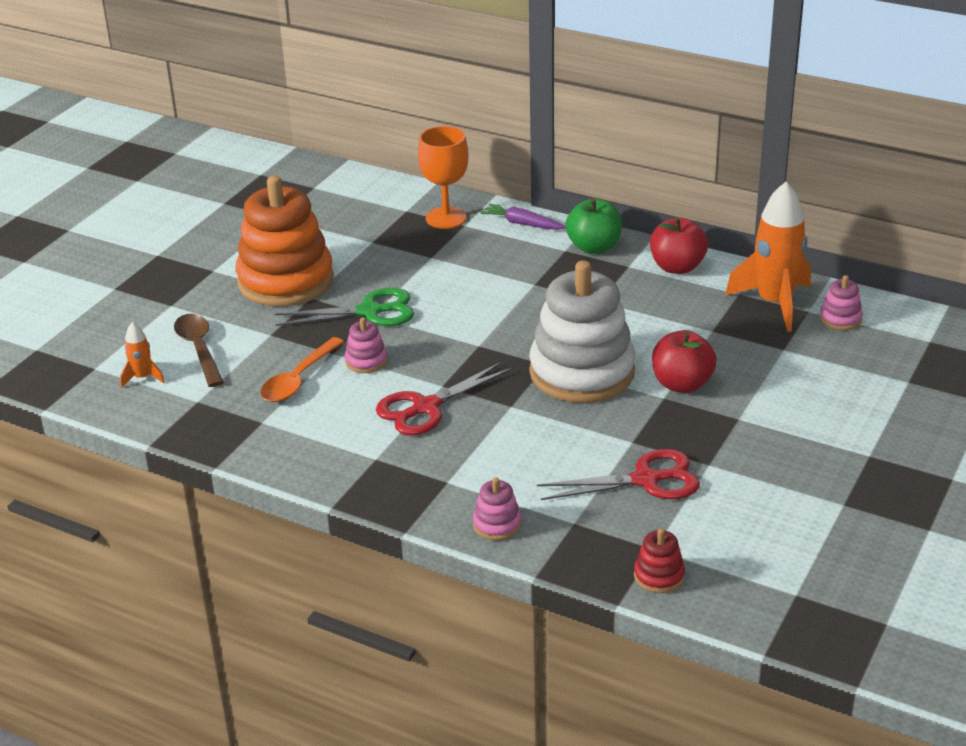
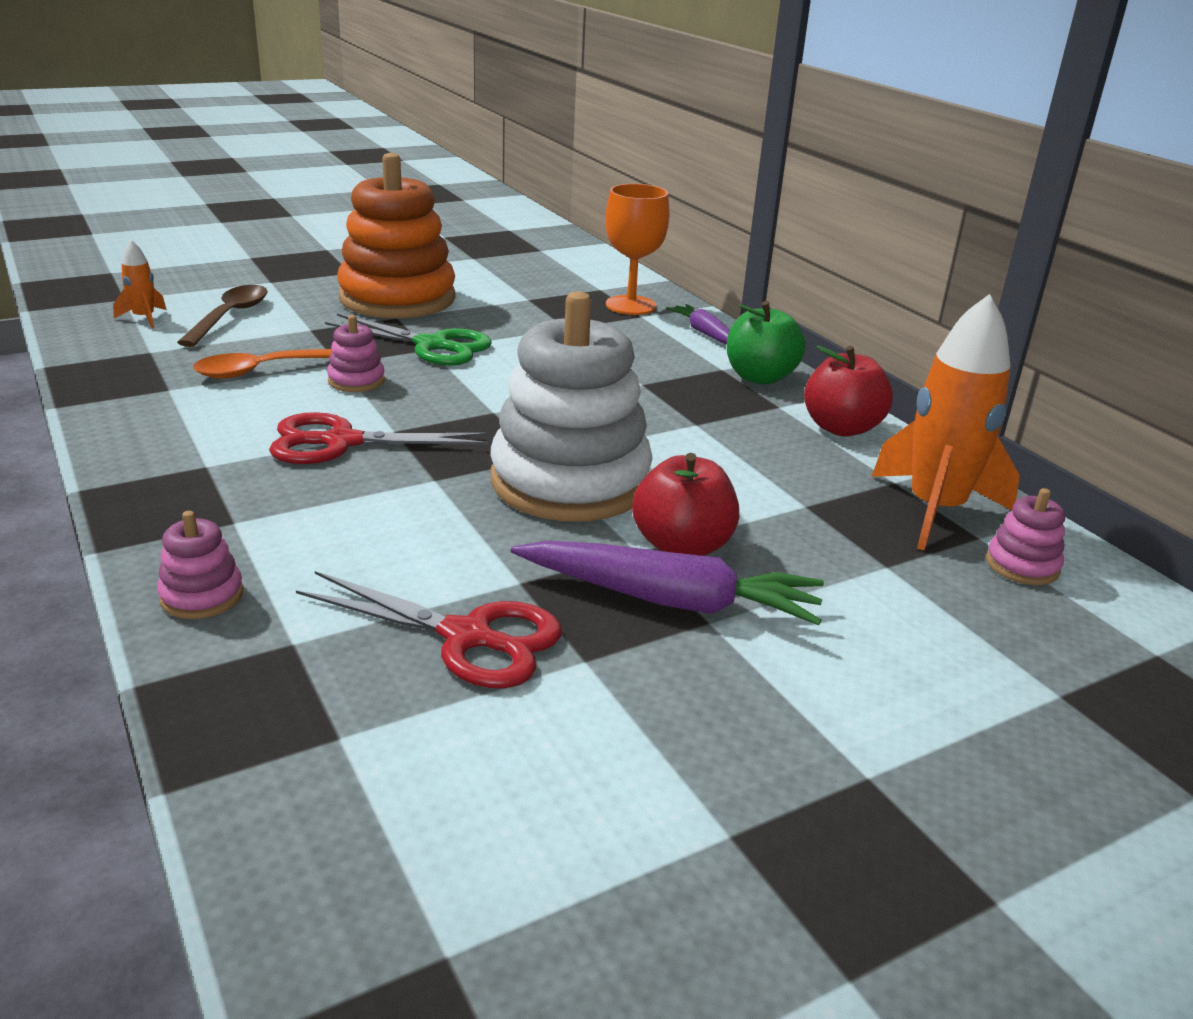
camera: 30 degrees right, 5 degrees down
red stacking toy [634,528,685,593] -> none
none -> purple carrot [511,541,824,625]

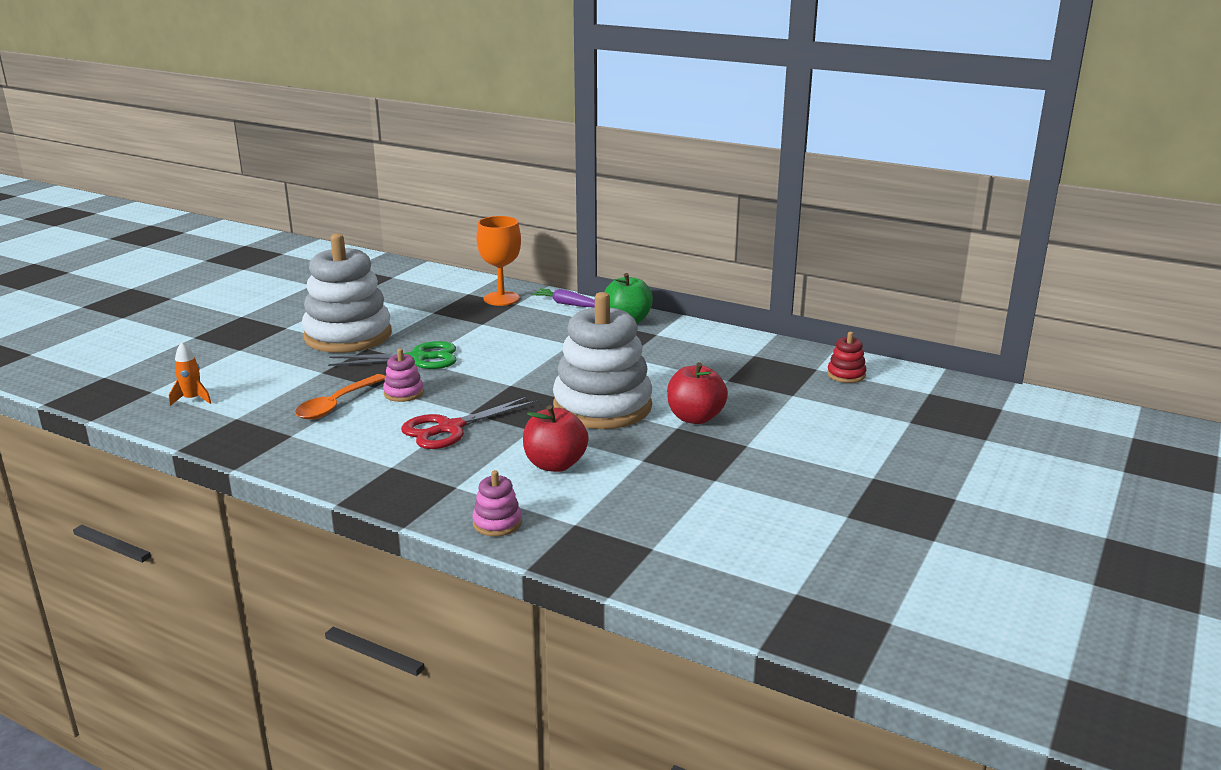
camera: 30 degrees left, 5 degrees down
brown spoon [177,285,268,347] -> none
red scissors [296,571,562,688] -> none
orange stacking toy [337,153,456,318] -> white stacking toy [302,234,392,353]
purple carrot [511,541,824,625] -> none
red apple [804,345,893,437] -> red apple moved to [523,405,589,472]
orange rocket [872,294,1020,550] -> none
pink stacking toy [986,488,1065,585] -> red stacking toy [827,332,867,383]

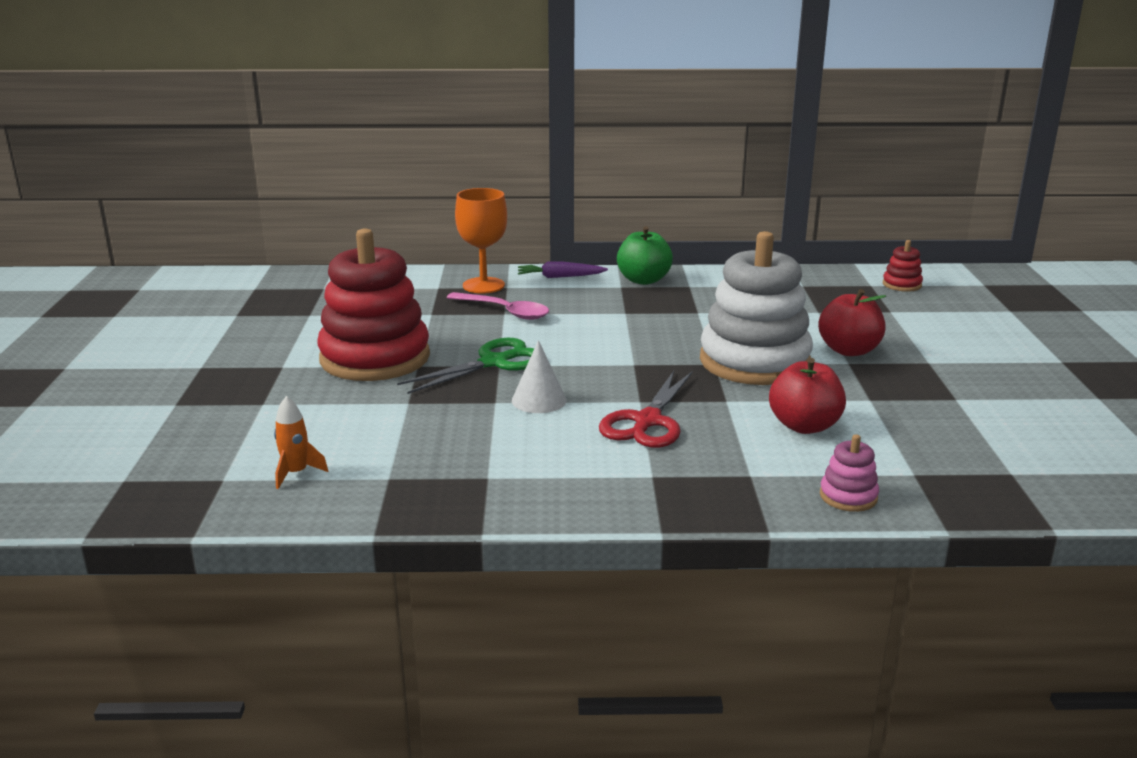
camera: 30 degrees left, 0 degrees up
orange spoon [295,374,385,419] -> none
white stacking toy [302,234,392,353] -> red stacking toy [317,228,430,381]
pink stacking toy [383,349,424,402] -> white cone [512,340,567,413]
none -> pink spoon [447,292,549,320]

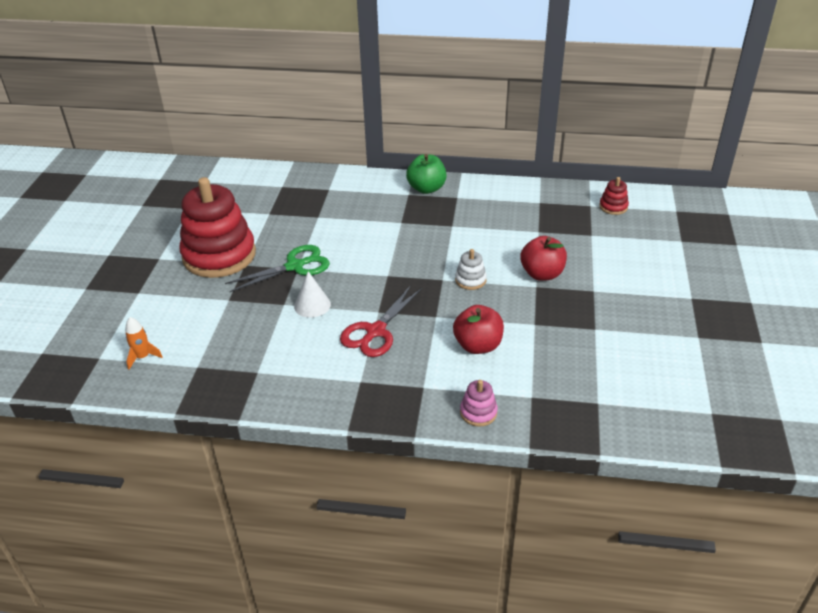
camera: 10 degrees right, 15 degrees up
pink spoon [447,292,549,320] -> none
orange goblet [455,188,507,294] -> none
purple carrot [518,261,608,278] -> none
white stacking toy [700,231,813,385] -> white stacking toy [455,249,487,290], size x0.41

